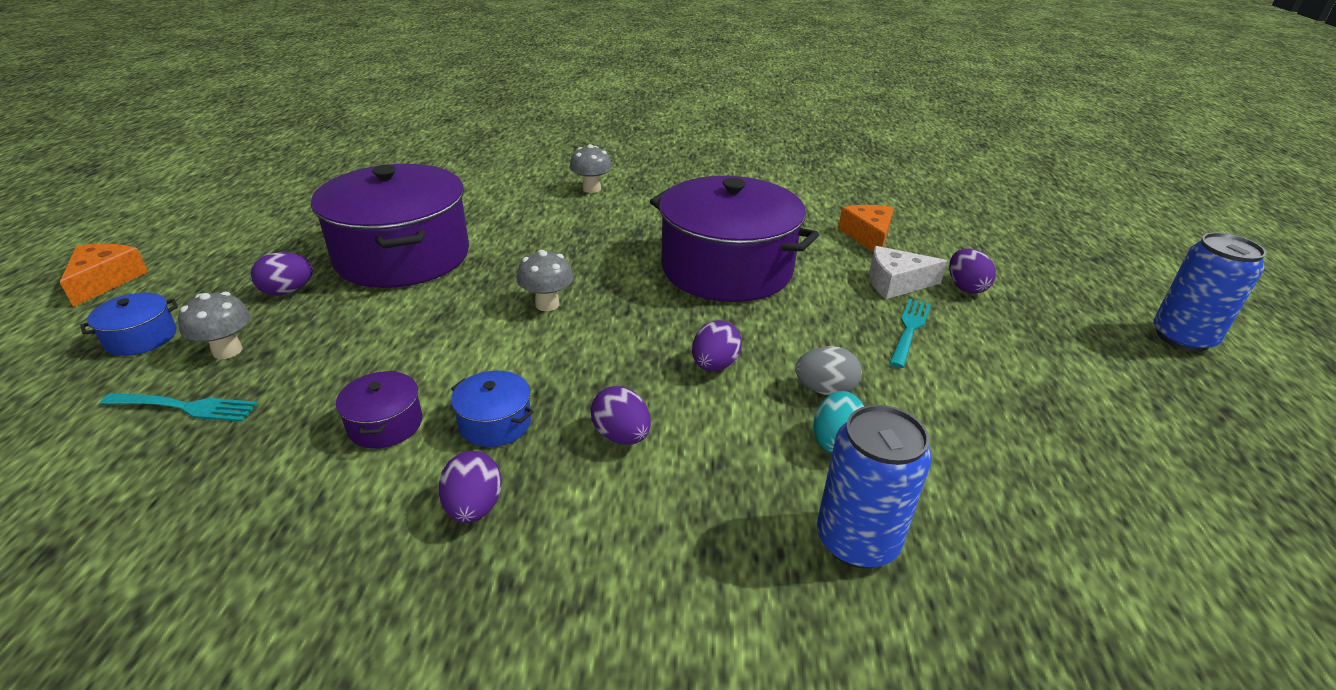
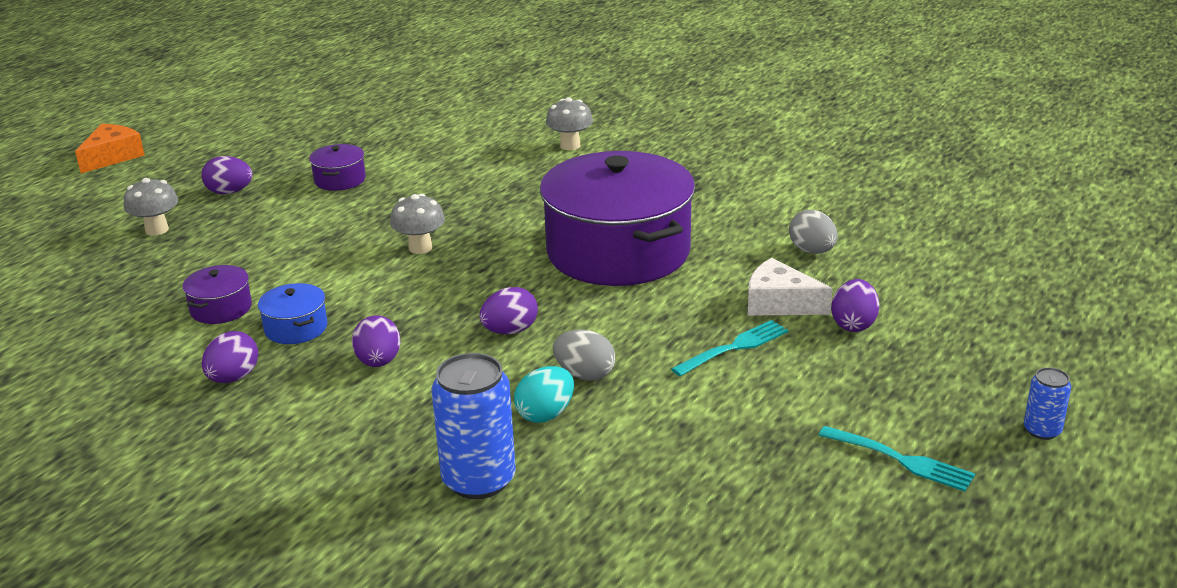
camera: 30 degrees right, 5 degrees down
blue pot [80,293,178,356] -> none
turquoise fork [100,393,258,422] -> turquoise fork moved to [819,426,975,492]
purple pot [311,164,469,288] -> purple pot [309,144,366,191], size x0.40
orange cheese [838,205,894,253] -> grey egg [789,210,838,254]
blue can [1153,232,1266,352] -> blue can [1024,367,1071,440], size x0.52

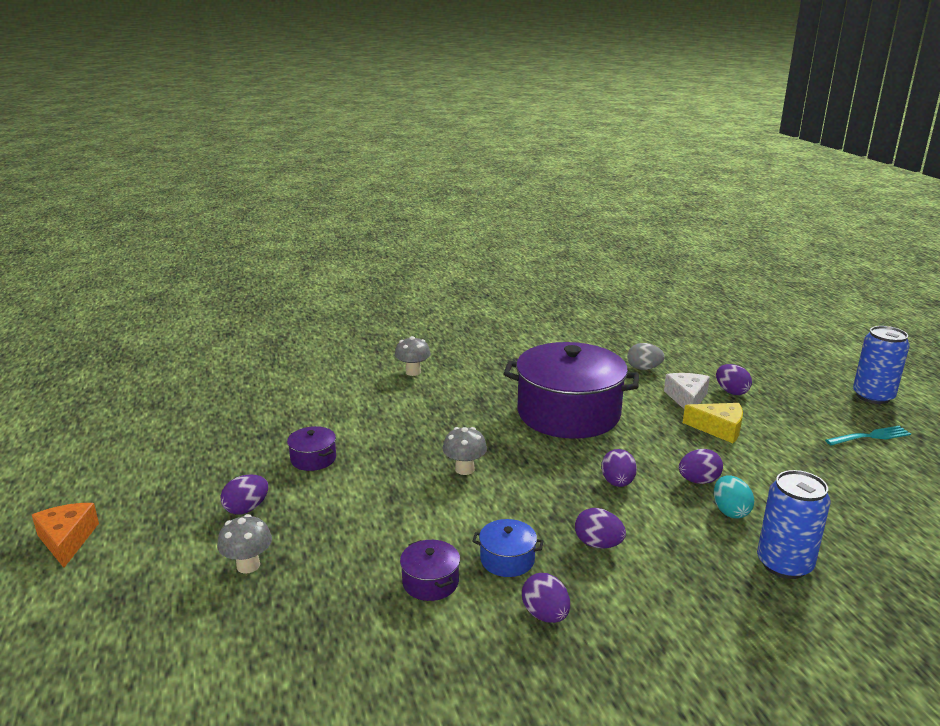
camera: 50 degrees left, 5 degrees down
grey egg [553,330,615,381] -> purple egg [679,449,723,484]
turquoise fork [672,320,788,376] -> yellow cheese [683,403,743,443]
white cheese [748,258,833,316] -> white cheese turned 120 degrees clockwise [664,373,710,409]
blue can [1024,367,1071,440] -> blue can [853,326,910,404], size x1.93

